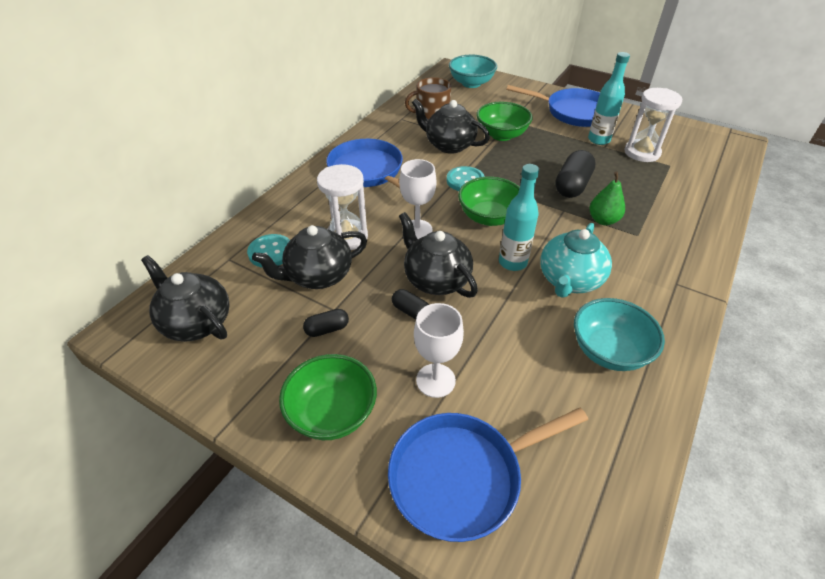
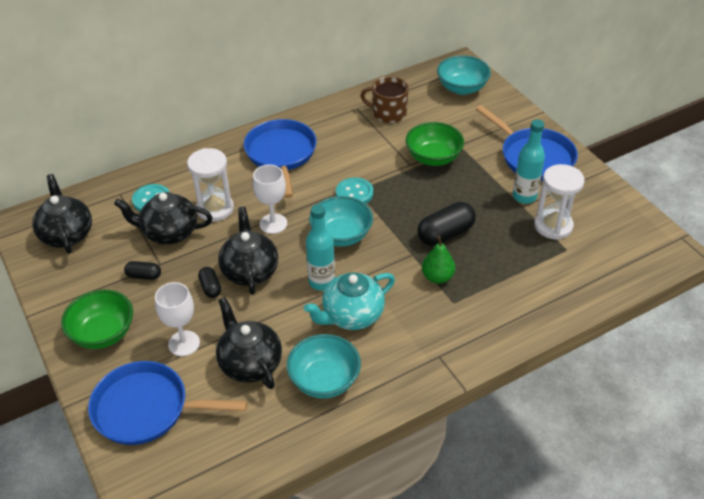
camera: 30 degrees right, 0 degrees up
black teapot [412,98,490,154] -> black teapot moved to [216,297,282,389]
green bowl [458,176,520,226] -> turquoise bowl [309,196,373,247]

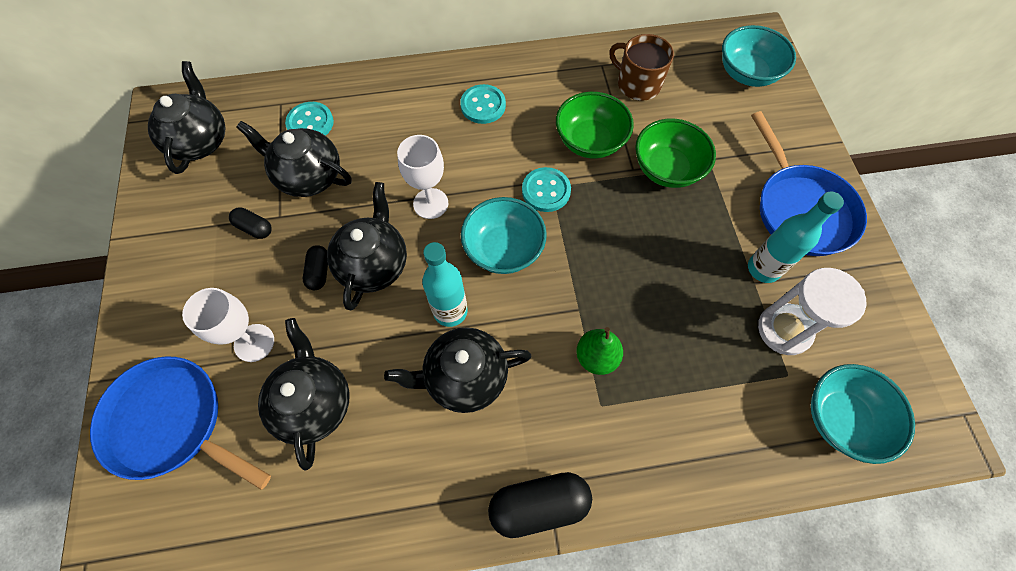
camera: 20 degrees right, 20 degrees up
green bowl [61,290,133,349] -> green bowl moved to [556,92,634,159]
white hourglass [187,148,234,222] -> none
blue pan [244,119,317,198] -> turquoise button [460,84,506,124]
turquoise bowl [286,334,361,398] -> turquoise bowl moved to [811,364,915,464]
turquoise teapot [304,272,395,330] -> black teapot [384,327,531,413]
black capsule [417,202,476,246] -> black capsule moved to [488,472,592,538]

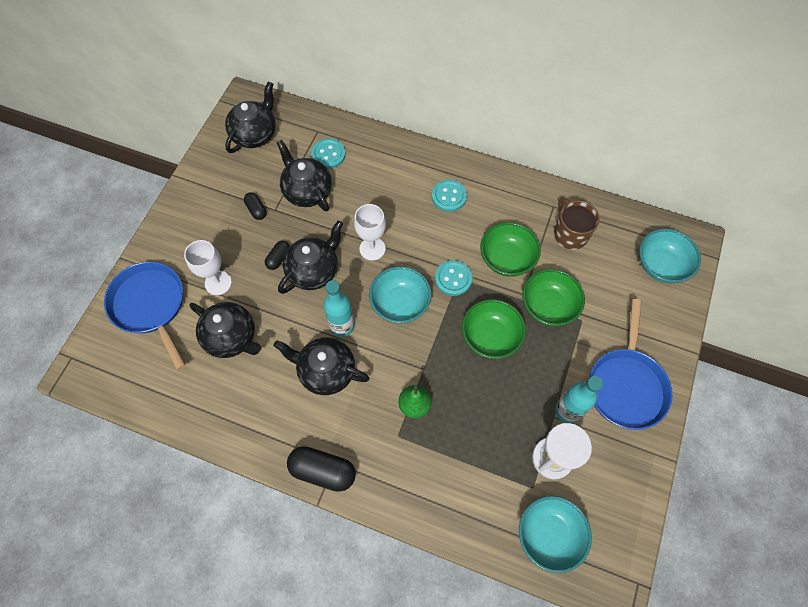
camera: 30 degrees right, 0 degrees up
black teapot [258,318,350,471] -> black teapot turned 105 degrees clockwise [189,302,262,358]
none -> green bowl [462,299,526,359]

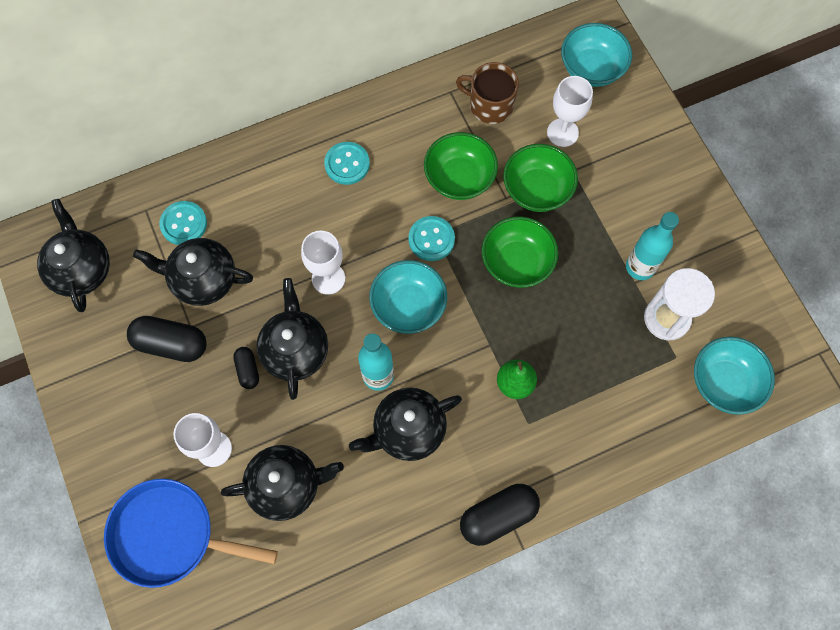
camera: 45 degrees left, 5 degrees up
black capsule [244,192,266,220] -> black capsule [127,316,207,362], size x1.83
blue pan [589,299,673,430] -> none
none -> white goblet [547,76,593,147]

